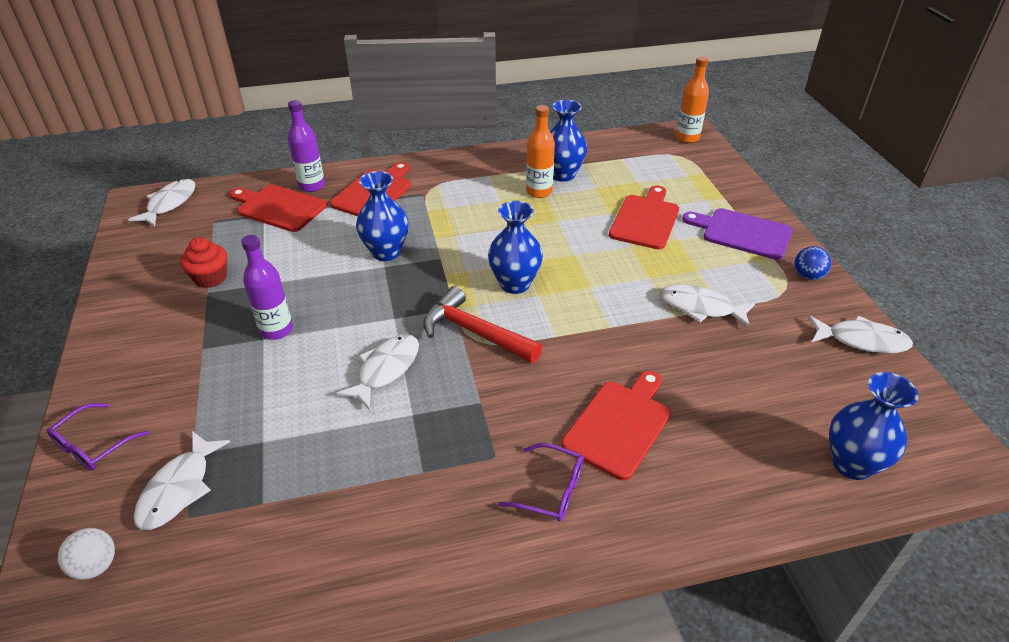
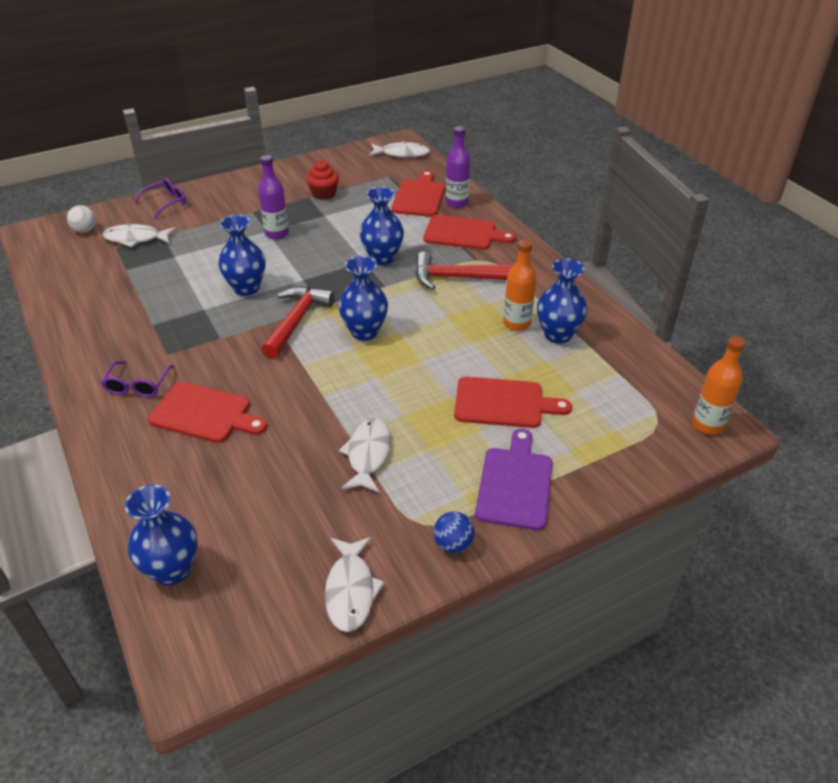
camera: 75 degrees right, 0 degrees up
purple glasses [47,403,149,471] -> purple glasses turned 120 degrees clockwise [134,178,186,218]
white fish [337,334,419,409] -> blue vase [218,215,266,296]
none -> red hammer [416,252,513,290]

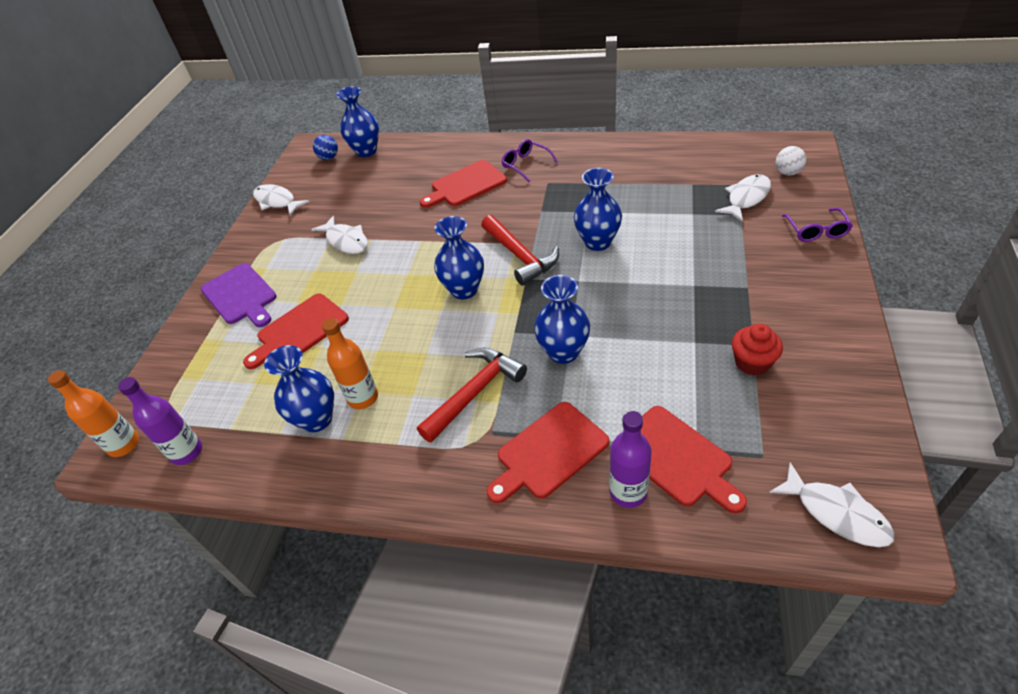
camera: 135 degrees right, 5 degrees up
purple bottle [258,155,289,239] -> purple bottle moved to [118,377,202,465]
white fish [369,141,430,158] -> white fish turned 90 degrees counterclockwise [769,462,895,547]
blue ball [434,511,475,553] -> blue ball moved to [313,135,338,160]

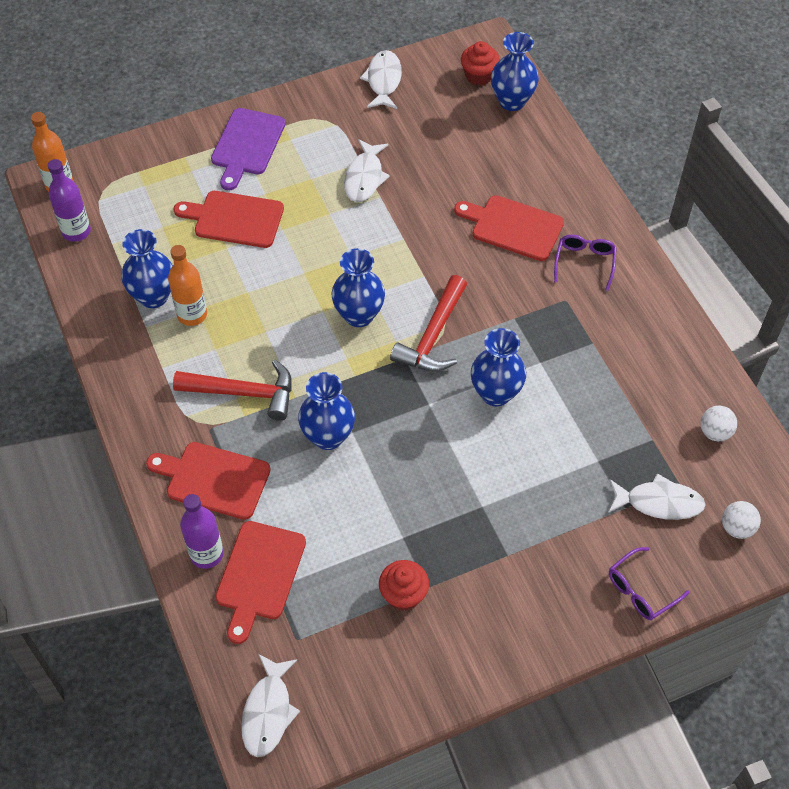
camera: 50 degrees right, 10 degrees up
blue ball [313,135,338,160] -> red cupcake [461,41,500,85]
none -> white ball [701,406,737,441]

